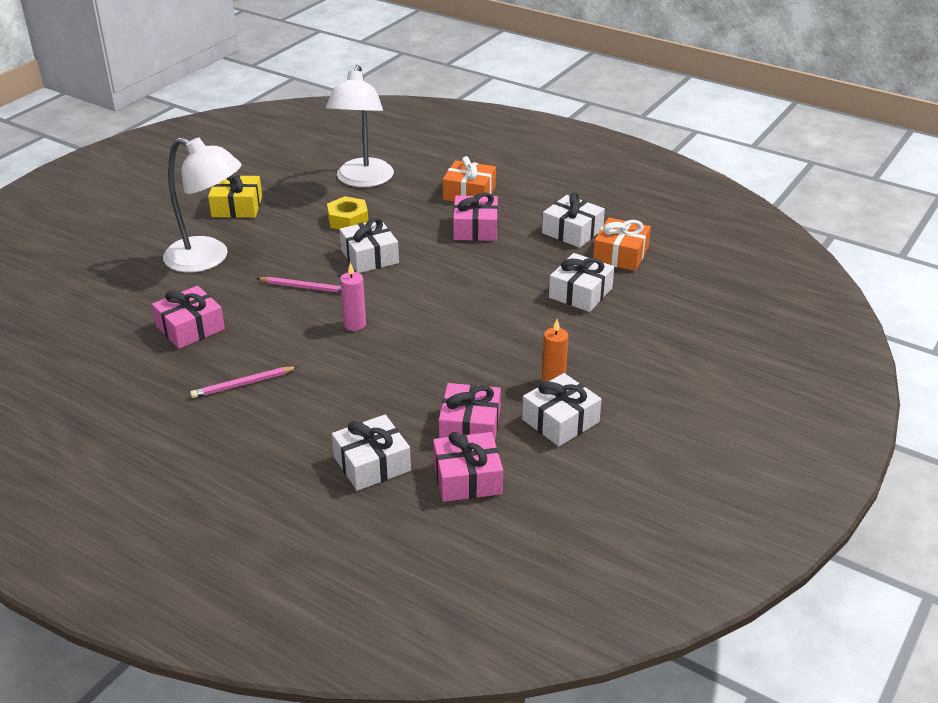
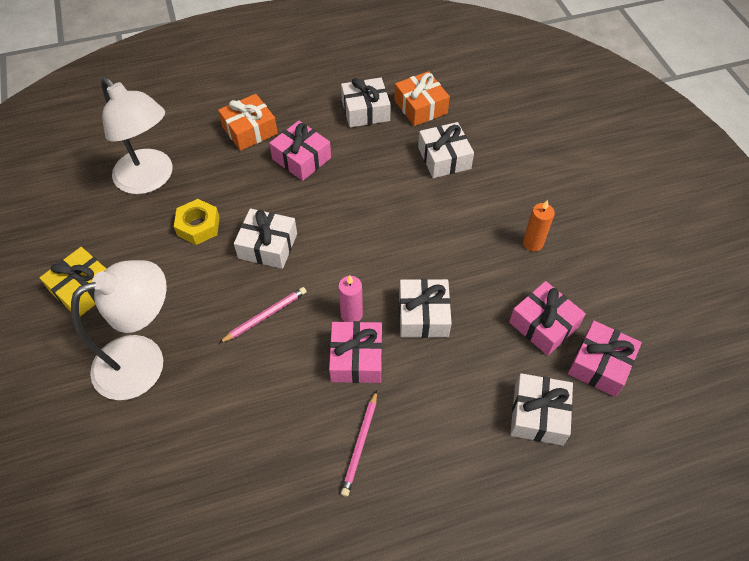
camera: 50 degrees left, 20 degrees up
pink gift [152,286,225,349] -> pink gift moved to [329,321,382,383]
white gift [522,373,602,446] -> white gift moved to [399,279,452,338]

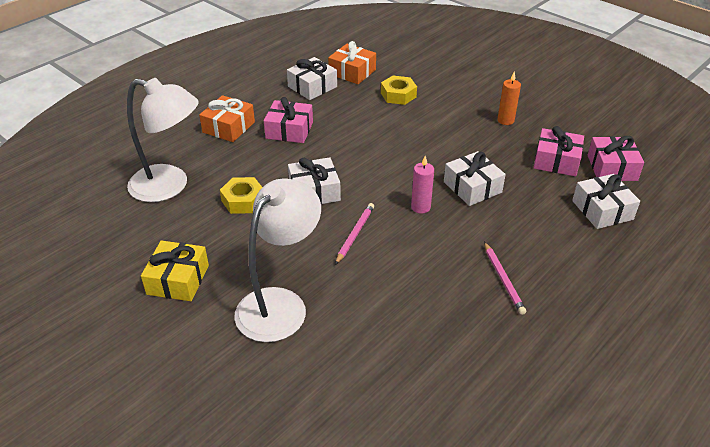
camera: 30 degrees left, 15 degrees down
pink gift [329,321,382,383] -> none
white gift [418,122,474,178] -> yellow nut [381,76,417,105]

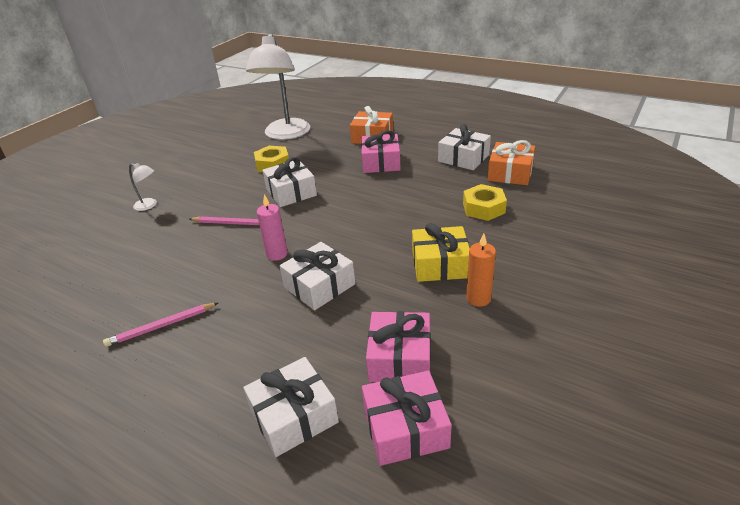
camera: 80 degrees right, 5 degrees down
yellow gift [141,240,209,301] -> yellow gift moved to [412,223,470,282]
white lamp [234,178,321,342] -> white lamp [129,163,157,211], size x0.40

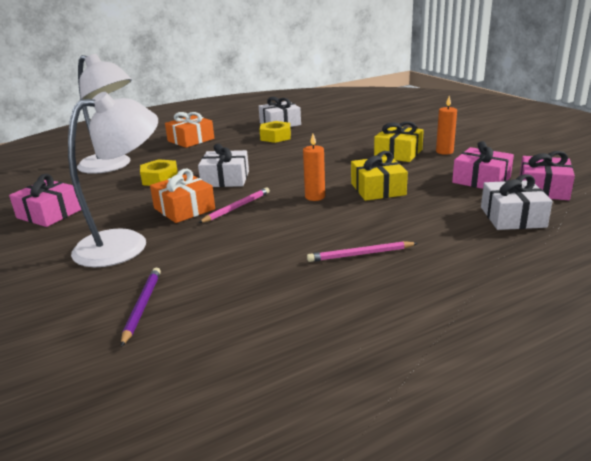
camera: 60 degrees left, 10 degrees down
pink pencil [103,303,218,347] -> pink pencil turned 75 degrees clockwise [307,241,418,262]
white lamp [129,163,157,211] -> white lamp [68,92,158,267], size x2.47
pink candle [257,194,288,261] -> orange candle [303,134,325,201]
white gift [280,242,355,311] -> yellow gift [351,151,408,201]
pink gift [361,130,401,173] -> pink gift moved to [9,174,81,227]
yellow nut [463,184,507,221] -> yellow nut moved to [260,121,291,143]
orange gift [488,140,535,185] -> orange gift moved to [150,169,215,223]
none -> purple pencil [121,268,161,347]

